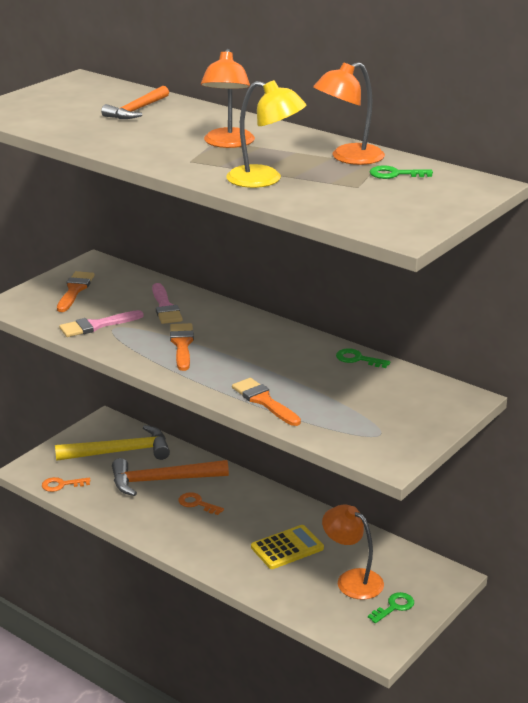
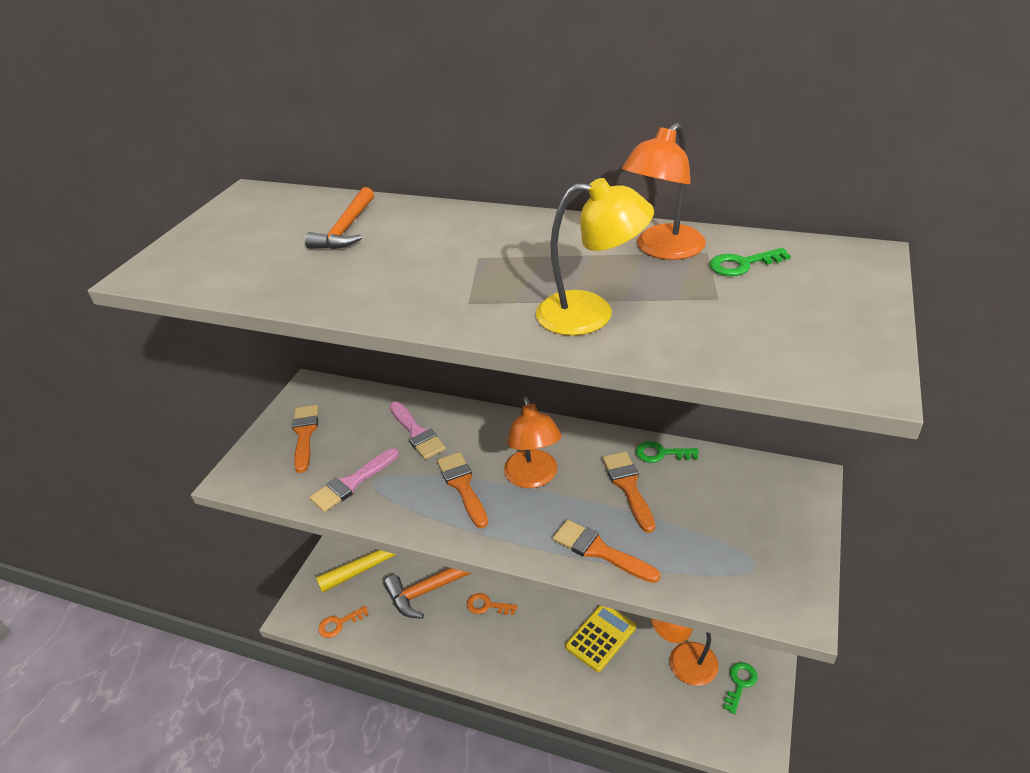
camera: 15 degrees left, 10 degrees up
orange lamp [201,49,255,148] -> orange lamp moved to [504,396,562,488]
none -> orange brush [602,451,655,533]

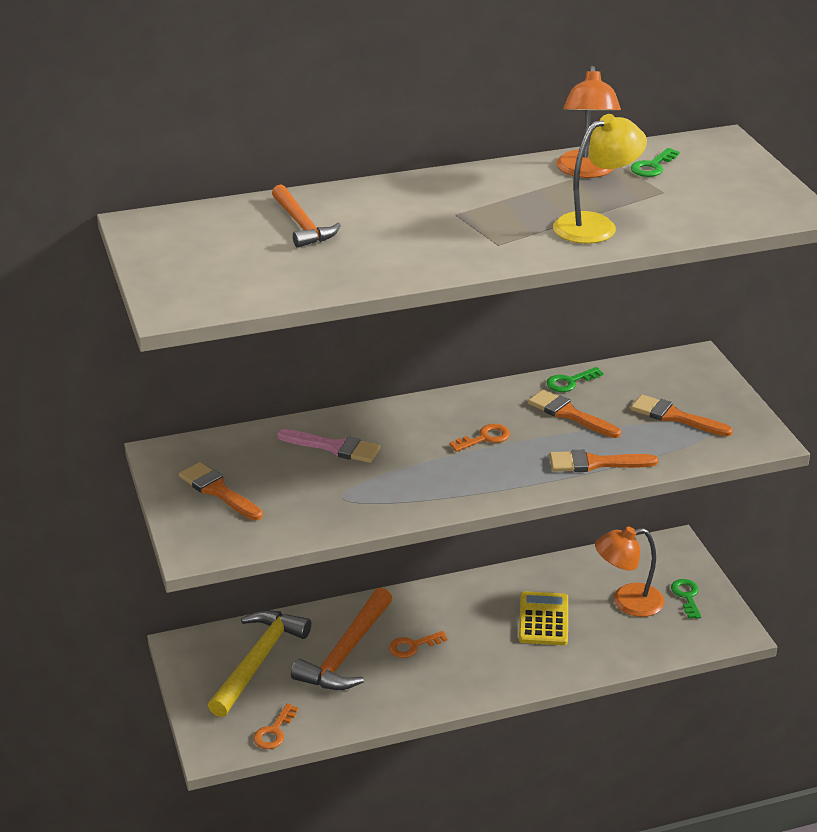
camera: 40 degrees left, 5 degrees down
pink brush [310,448,399,512] -> none
orange brush [437,452,488,528] -> orange brush moved to [631,394,733,436]
orange lamp [504,396,562,488] -> orange key [449,424,510,452]

